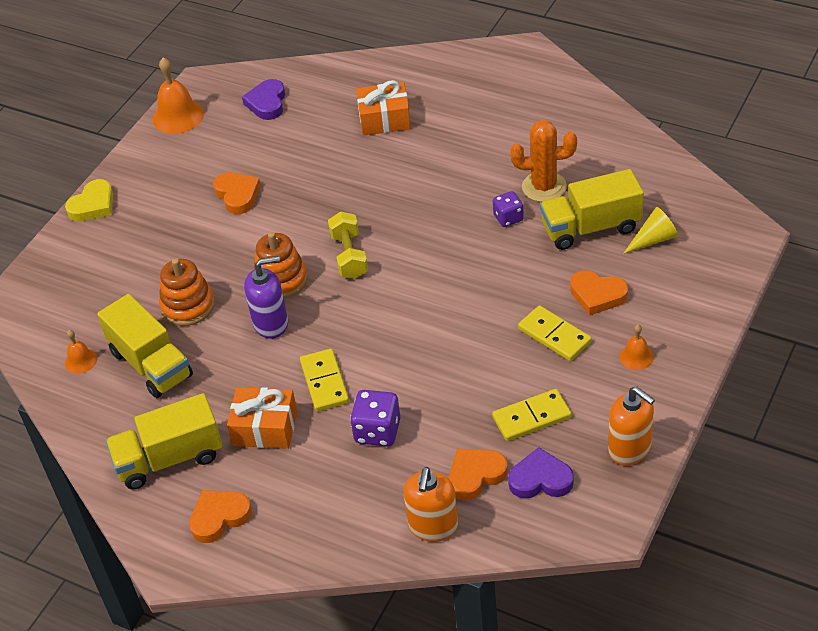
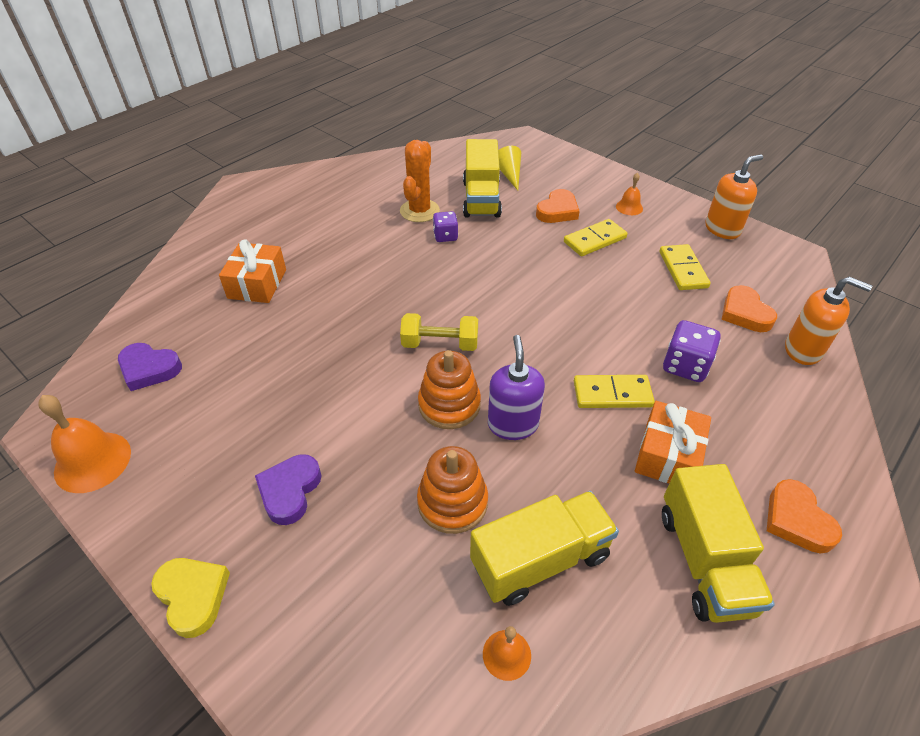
camera: 80 degrees left, 0 degrees up
orange heart [213,172,261,214] -> none
purple heart [508,447,574,499] -> purple heart moved to [255,454,322,525]

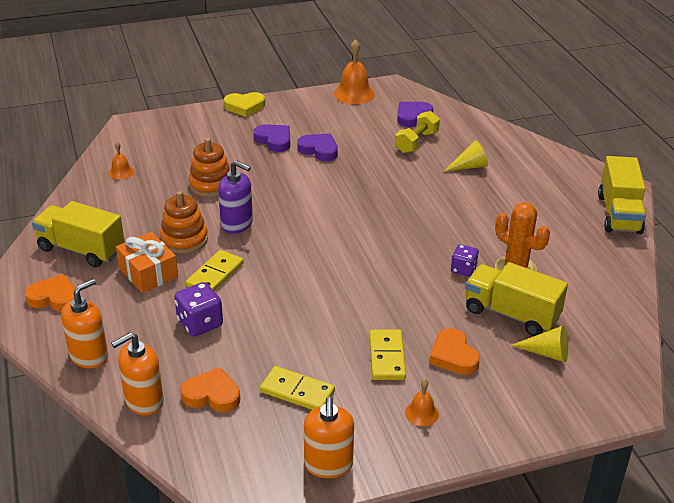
camera: 120 degrees right, 10 degrees down
orange gift [219,240,286,303] -> yellow cone [443,140,488,172]
yellow dumbbell [400,313,478,351] -> yellow dumbbell moved to [395,111,440,153]
orange stacking toy [418,350,481,429] -> orange stacking toy moved to [160,191,208,254]
yellow truck [470,491,619,606] -> yellow truck moved to [598,156,646,234]
none -> orange soap dispenser [61,279,108,368]
none -> purple heart [297,133,338,161]

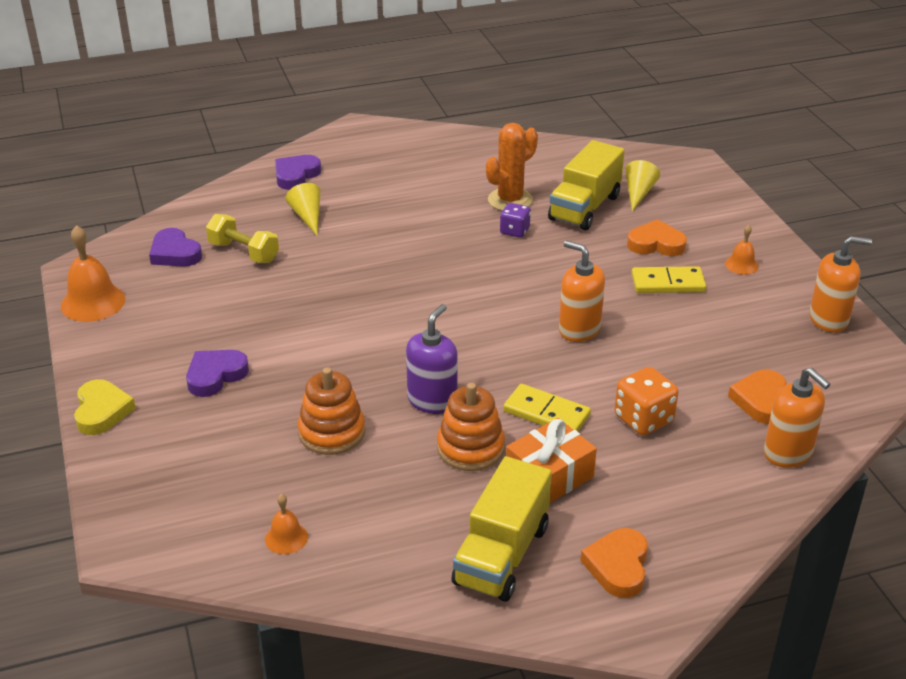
camera: 90 degrees left, 0 degrees up
orange soap dispenser [61,279,108,368] -> orange soap dispenser moved to [559,240,605,342]
purple dice [174,282,223,337] -> orange dice [615,367,679,435]
yellow domino [260,366,335,410] -> none
purple heart [297,133,338,161] -> purple heart moved to [275,155,321,190]
orange heart [429,328,480,375] -> orange heart turned 150 degrees counterclockwise [627,219,687,256]
yellow truck [598,156,646,234] -> none

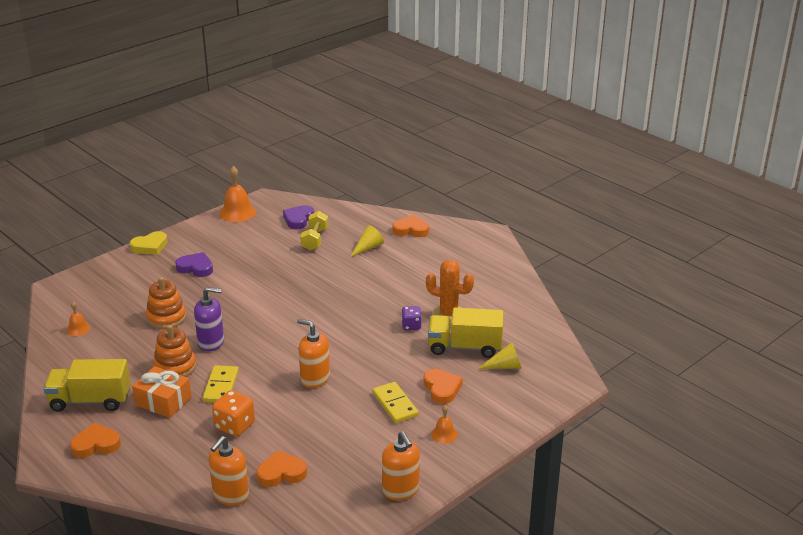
camera: 65 degrees right, 5 degrees down
purple heart [275,155,321,190] -> orange heart [393,215,429,237]
orange soap dispenser [559,240,605,342] -> orange soap dispenser turned 75 degrees counterclockwise [297,319,330,388]

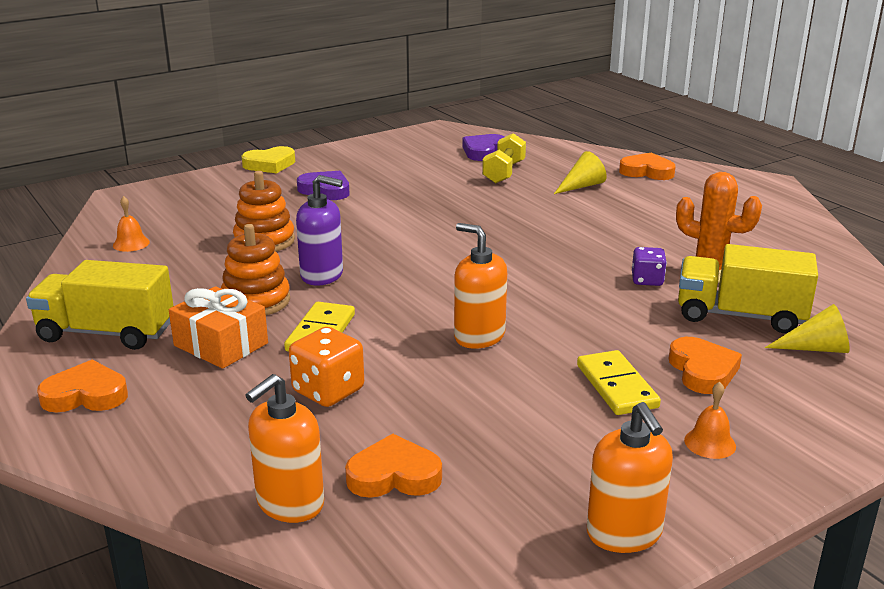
camera: 10 degrees right, 5 degrees down
orange bell [219,166,256,222] -> none

